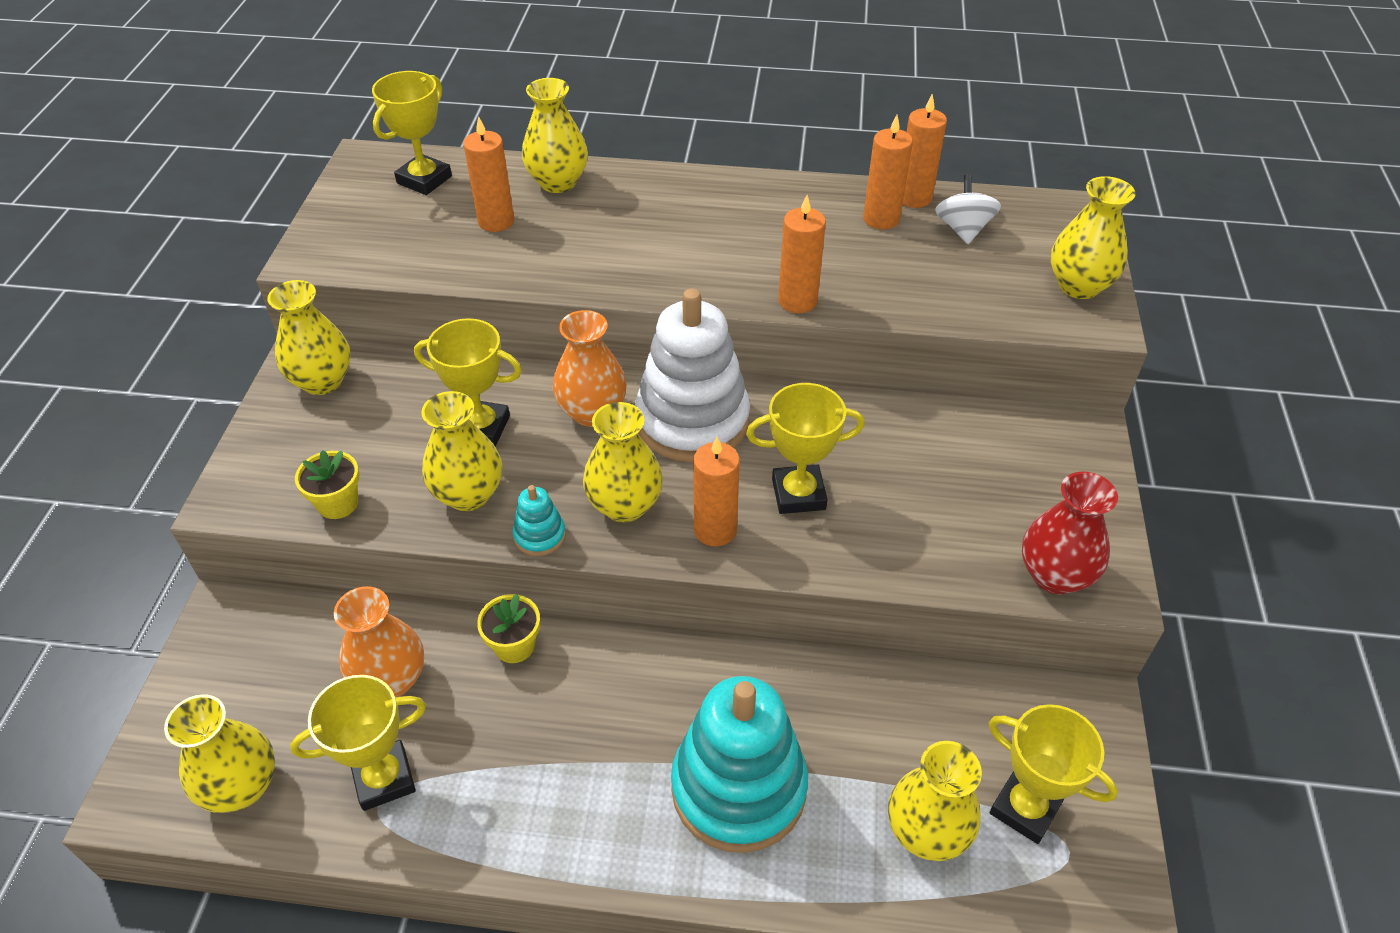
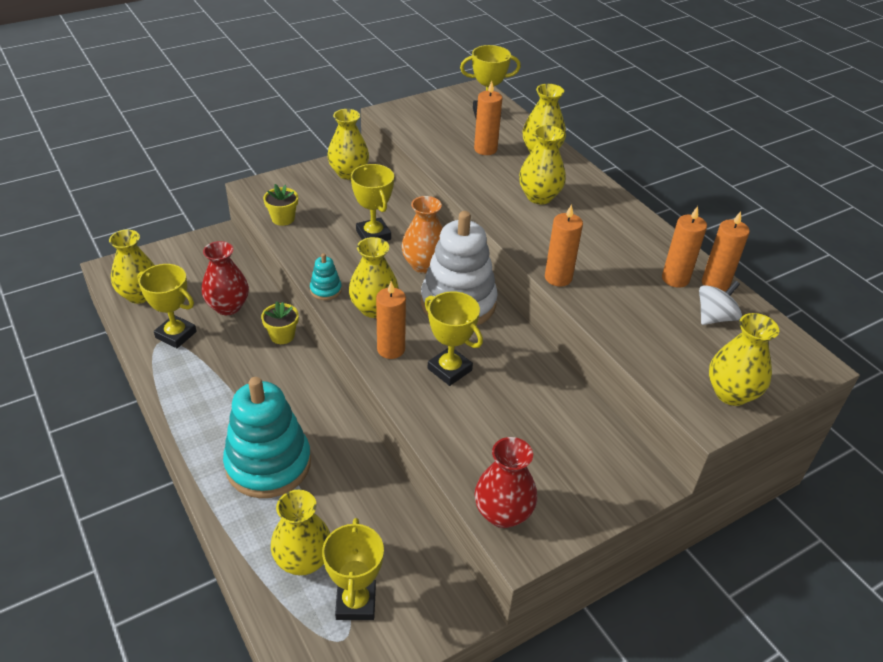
camera: 50 degrees right, 5 degrees down
orange vase [334,586,424,698] -> red vase [201,241,249,315]
yellow vase [421,391,502,511] -> yellow vase moved to [519,125,566,204]

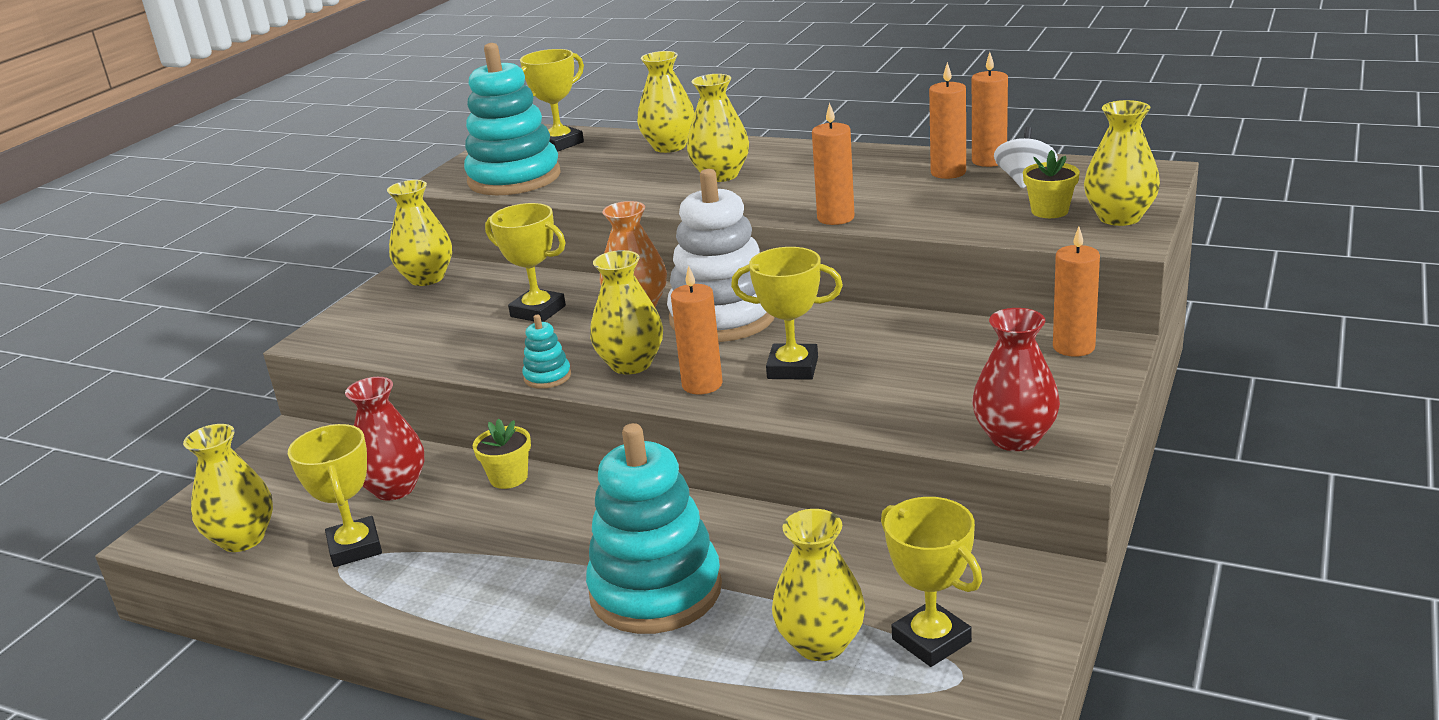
camera: 30 degrees left, 15 degrees down
yellow trophy [137,264,197,348] -> yellow trophy turned 75 degrees clockwise [288,424,382,567]
yellow flower pot [263,184,298,226] -> yellow flower pot moved to [1023,150,1080,218]
orange candle [474,81,502,155] -> orange candle moved to [1053,227,1100,357]
none -> turquoise stacking toy [464,43,561,195]

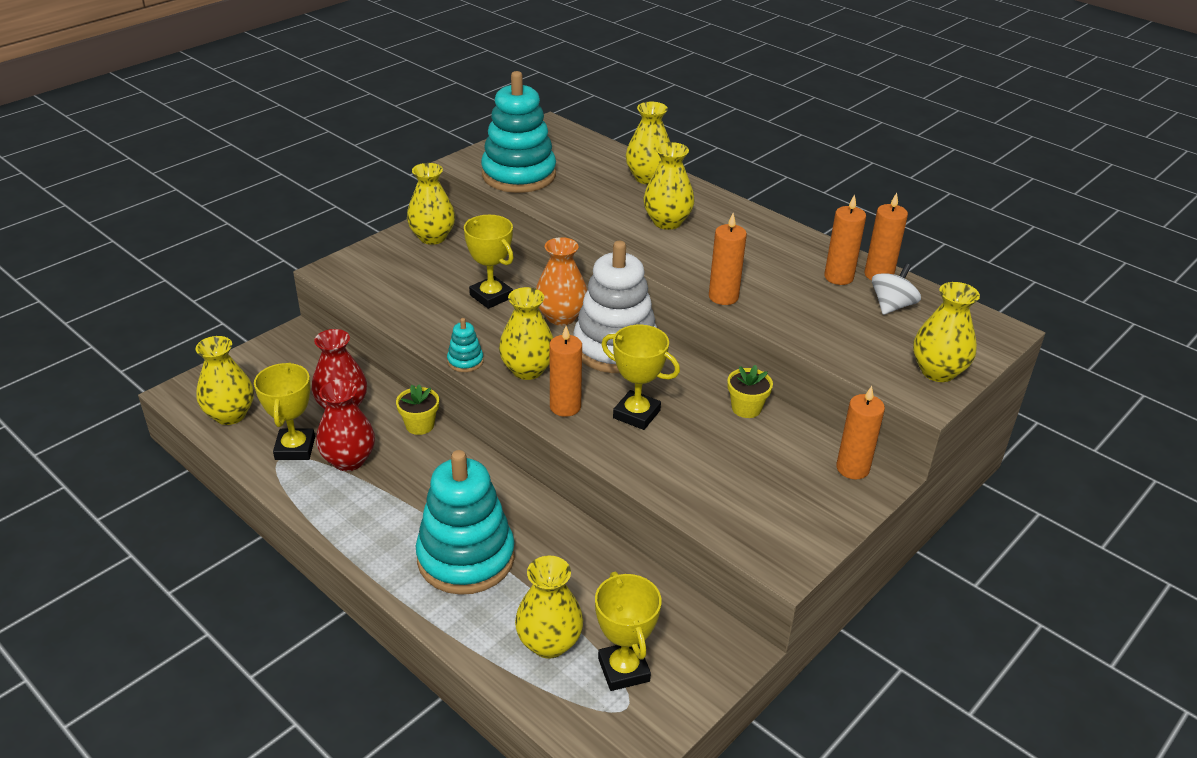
camera: 15 degrees right, 10 degrees up
yellow trophy [520,49,584,152] -> none
red vase [972,308,1060,451] -> red vase moved to [316,379,375,471]
yellow flower pot [1023,150,1080,218] -> yellow flower pot moved to [727,365,773,418]

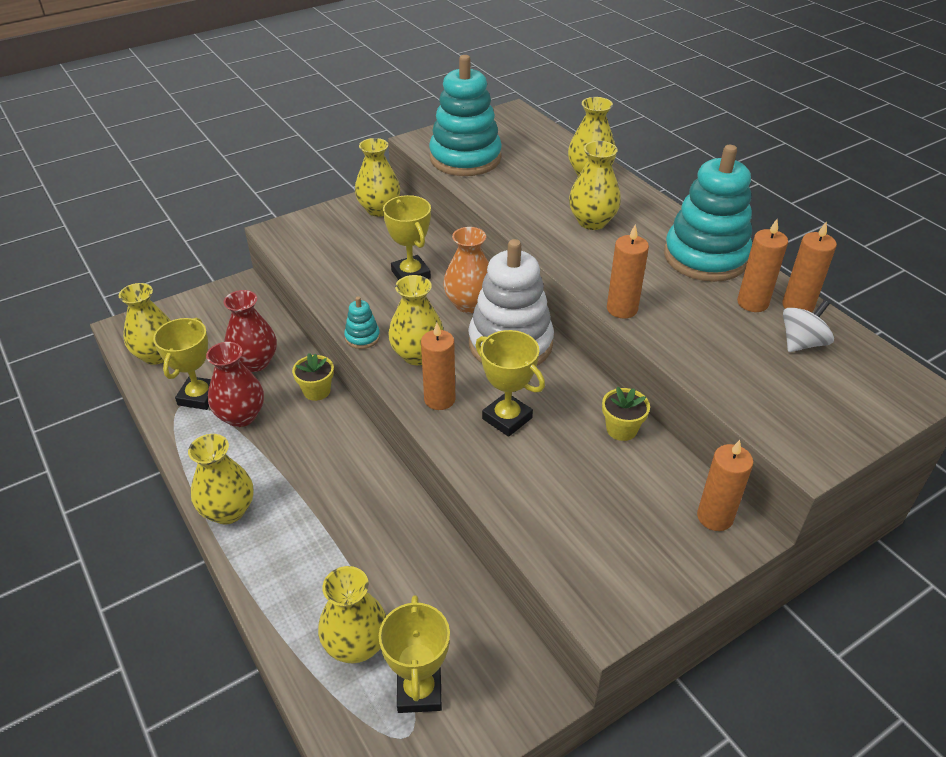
camera: 15 degrees right, 5 degrees up
turquoise stacking toy [416,450,515,595] -> turquoise stacking toy moved to [664,145,752,282]
yellow vase [913,282,980,382] -> yellow vase moved to [188,434,253,524]

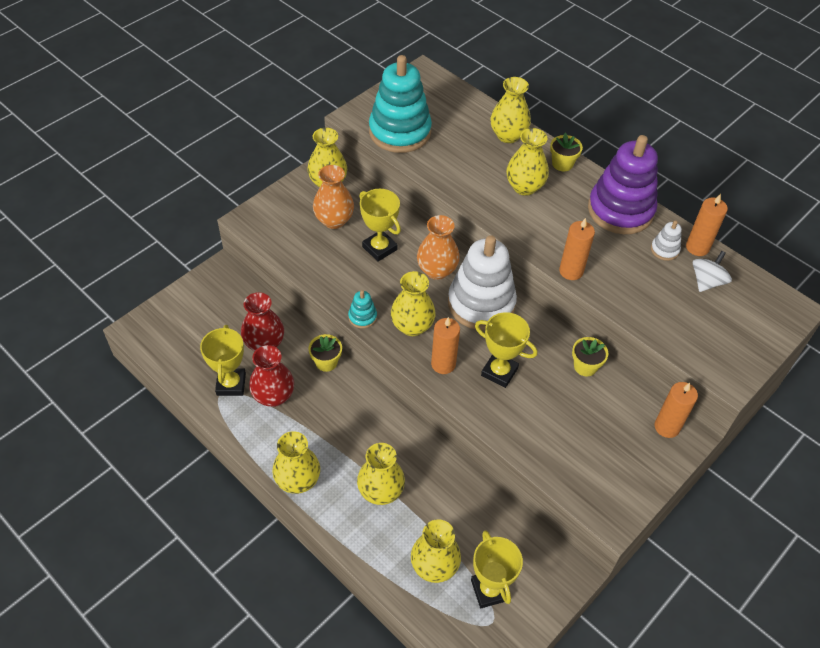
camera: 15 degrees left, 10 degrees up
yellow vase [119,283,171,365] -> yellow vase moved to [357,443,405,505]
turquoise stacking toy [664,145,752,282] -> purple stacking toy [588,135,658,234]
orange candle [737,219,788,312] -> white stacking toy [651,220,682,261]
none -> orange vase [313,165,354,229]
none -> yellow flower pot [550,133,583,171]

